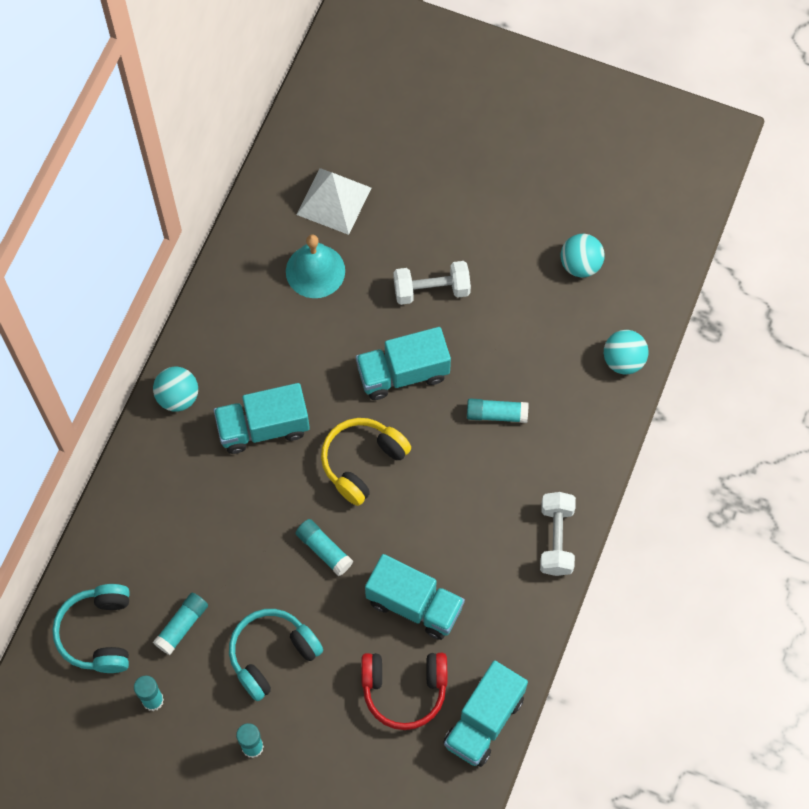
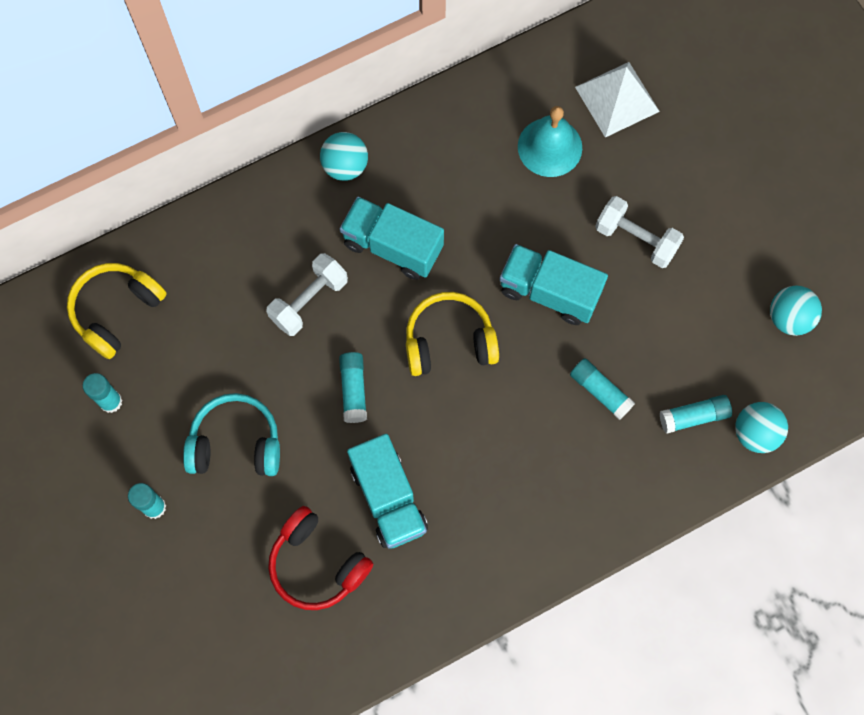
camera: 40 degrees right, 5 degrees up
turquoise headphones [52,584,130,673] -> yellow headphones [67,263,167,359]
turquoise glue stick [153,593,208,655] -> turquoise glue stick moved to [660,395,732,433]
turquoise truck [443,661,528,767] -> none
white dumbbell [540,492,576,576] -> white dumbbell moved to [266,253,348,336]

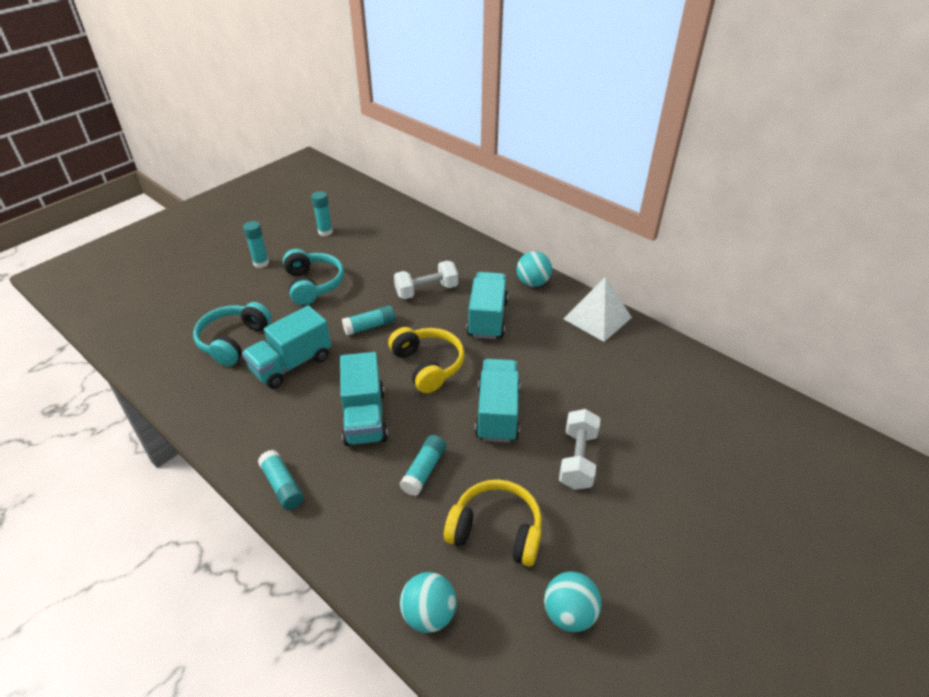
camera: 70 degrees right, 30 degrees down
yellow headphones [67,263,167,359] -> yellow headphones moved to [444,479,542,567]
white dumbbell [266,253,348,336] -> white dumbbell turned 45 degrees counterclockwise [394,261,458,299]
red headphones [268,506,373,610] -> turquoise headphones [193,302,272,366]
turquoise bell [518,106,582,177] -> none
white pyramid [575,62,660,137] -> white pyramid moved to [564,277,632,342]
turquoise glue stick [660,395,732,433] -> turquoise glue stick moved to [258,450,304,510]
none -> turquoise truck [340,352,388,446]

